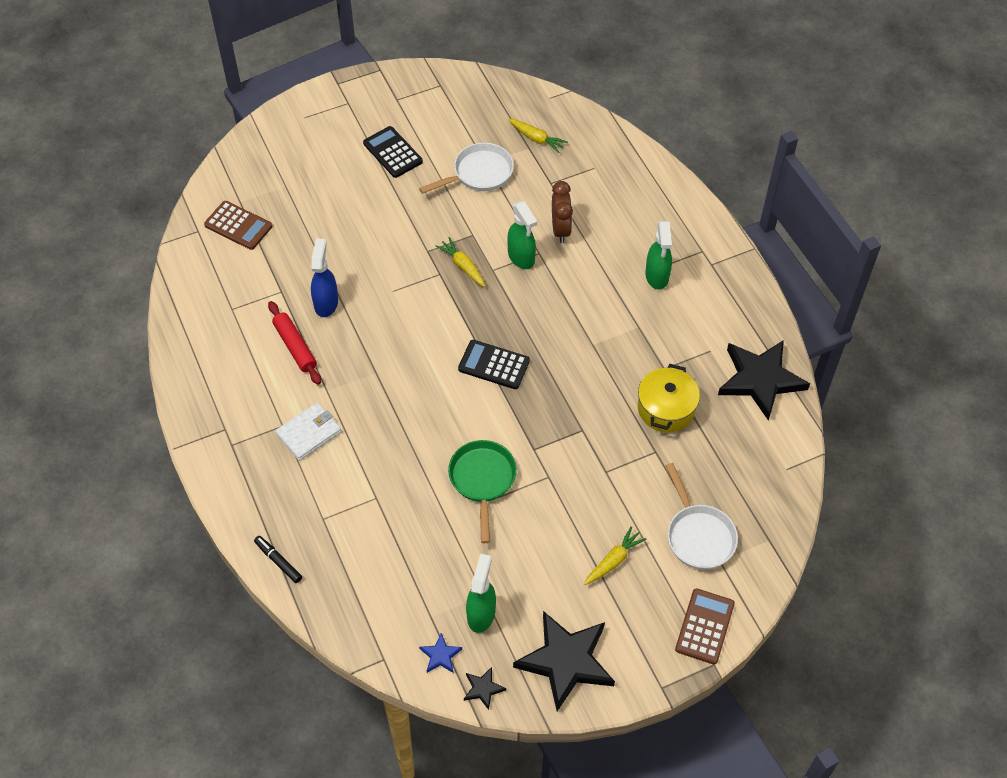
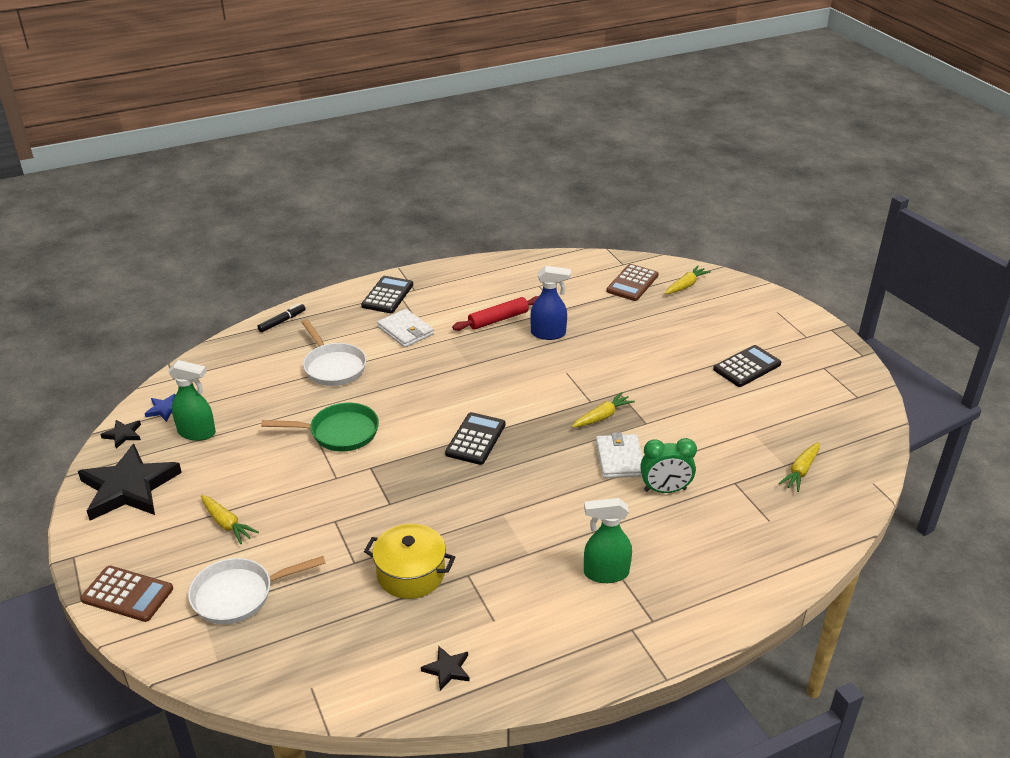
camera: 90 degrees right, 20 degrees down
white pan [419,143,514,194] -> white pan moved to [301,319,366,386]
green spray bottle [507,201,537,269] -> white wallet [596,432,643,478]
brown clock [552,181,573,243] -> green clock [640,438,697,493]
black star [718,340,810,421] -> black star [421,646,470,691], size x0.42
none -> black calculator [361,276,413,313]
none -> yellow carrot [665,265,711,294]

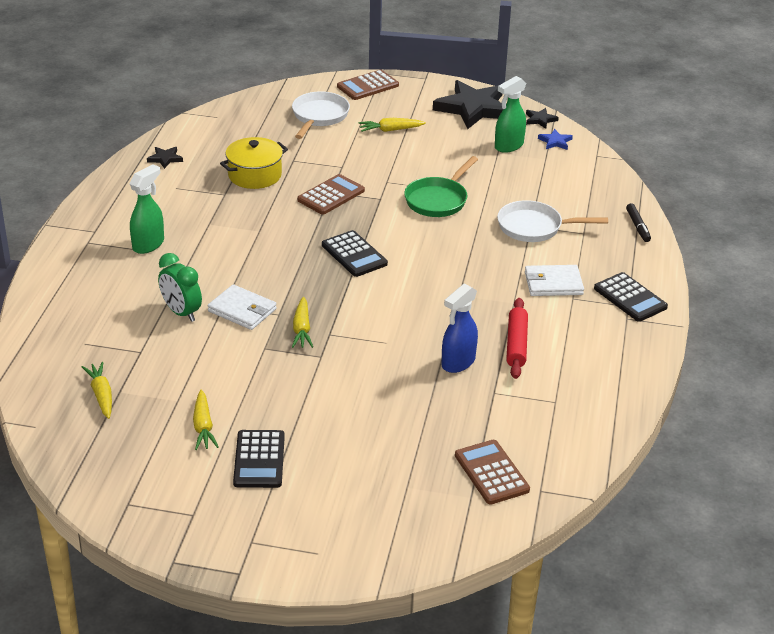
camera: 125 degrees right, 0 degrees up
green clock [640,438,697,493] -> green clock turned 75 degrees counterclockwise [158,253,202,322]
yellow carrot [665,265,711,294] -> yellow carrot moved to [193,390,219,450]
none -> brown calculator [297,174,365,215]

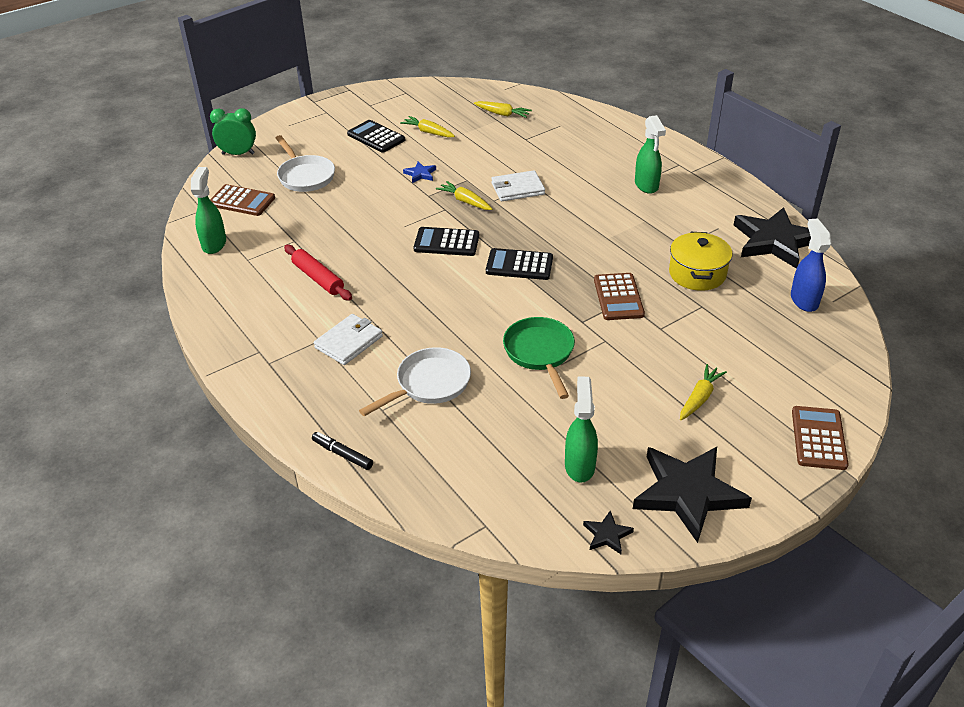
camera: 135 degrees right, 5 degrees up
black star [147,147,183,169] -> black star [734,207,811,269], size x2.36
green clock [158,253,202,322] -> green clock moved to [210,108,256,155]
white pan [292,91,350,139] -> white pan moved to [276,135,335,192]
blue spray bottle [442,284,478,373] -> blue spray bottle moved to [791,218,832,312]
blue star [538,129,573,150] -> blue star moved to [403,161,436,183]
black calculator [594,272,668,322] -> black calculator moved to [413,227,479,256]
none -> green spray bottle [191,167,226,254]

